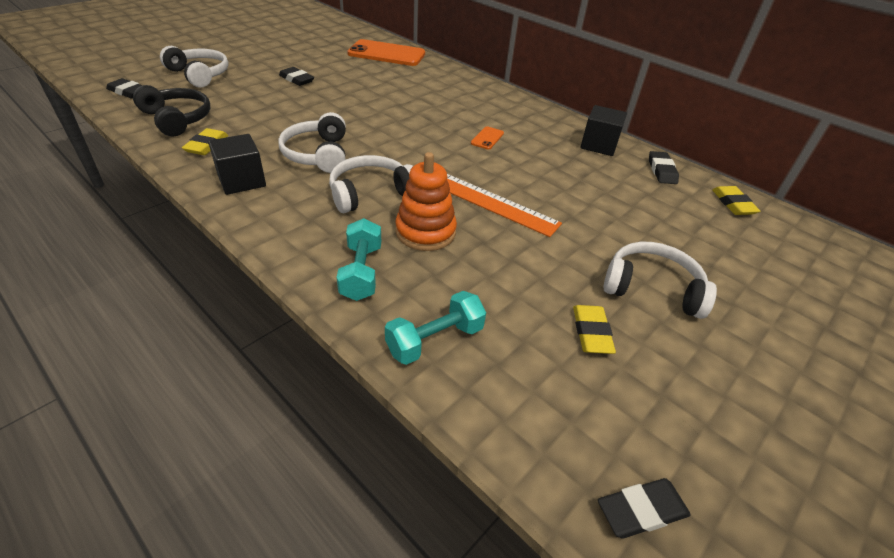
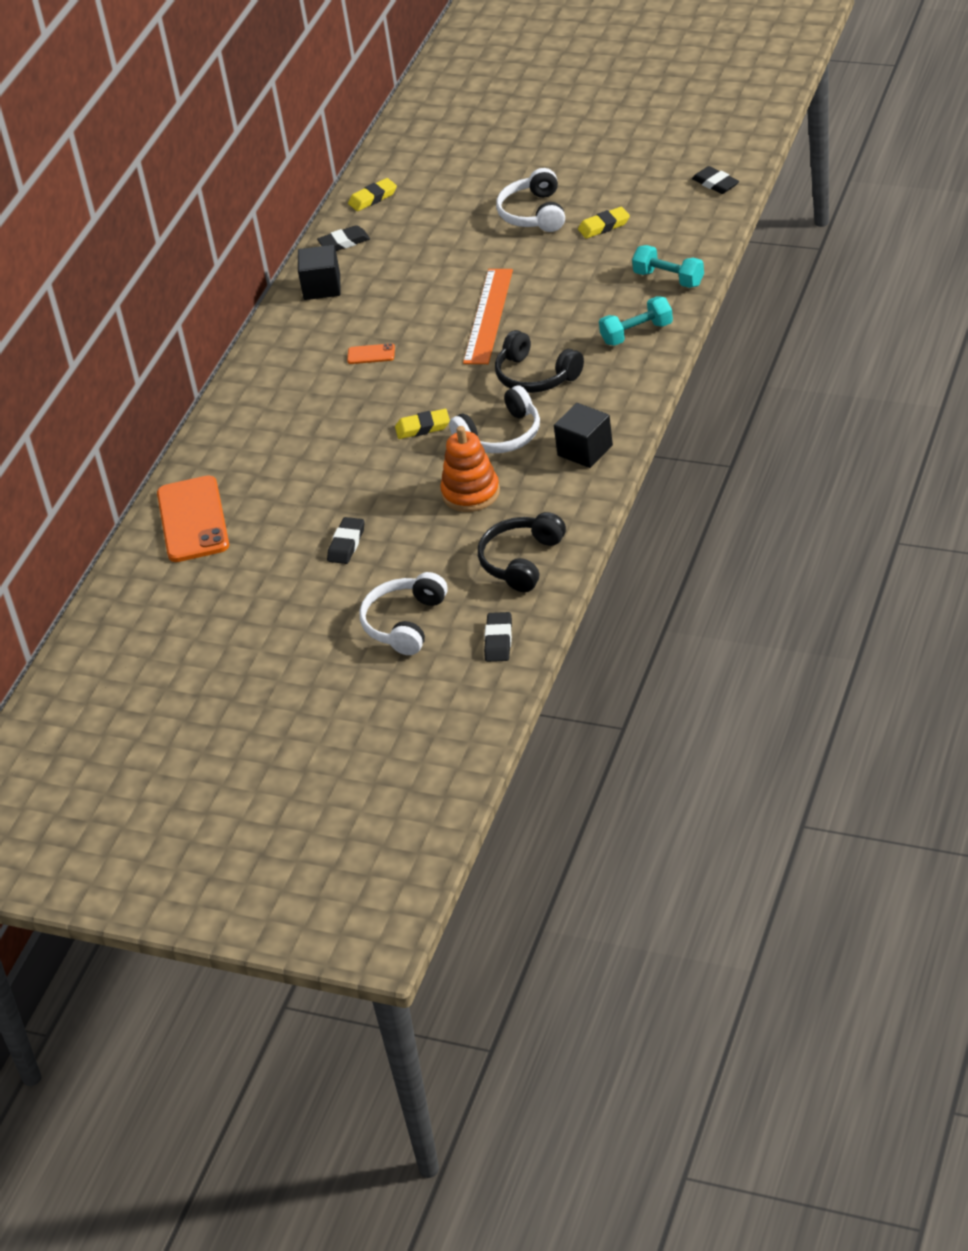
camera: 105 degrees left, 0 degrees up
yellow eraser [182,128,228,155] -> yellow eraser moved to [395,409,450,439]
white headphones [329,155,413,213] -> black headphones [495,330,584,393]
orange stacking toy [395,152,457,251] -> orange stacking toy moved to [440,426,500,512]

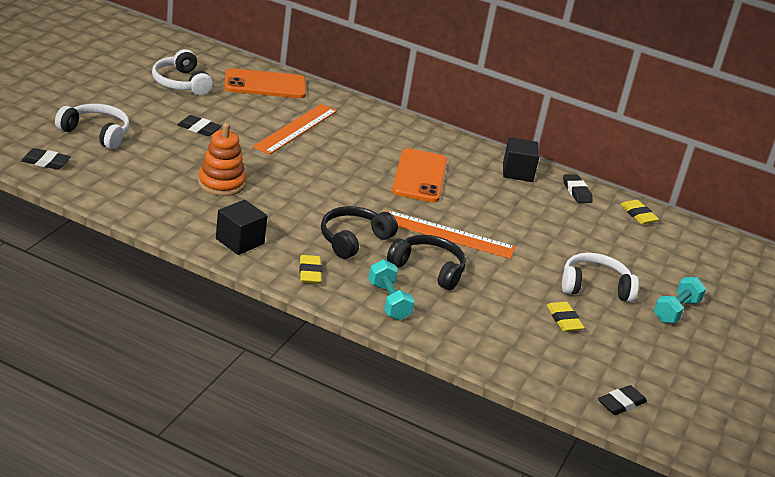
camera: 85 degrees right, 10 degrees down
orange phone [347,343,395,364] -> orange phone [392,148,447,202], size x2.30
yellow eraser [395,409,450,439] -> yellow eraser moved to [300,255,322,284]
white headphones [449,386,540,453] -> white headphones moved to [152,49,213,95]
black headphones [478,512,566,592] -> black headphones moved to [387,235,466,291]
turquoise dumbbell [632,245,704,288] -> turquoise dumbbell moved to [654,277,706,323]
none -> orange ruler [253,104,337,155]

